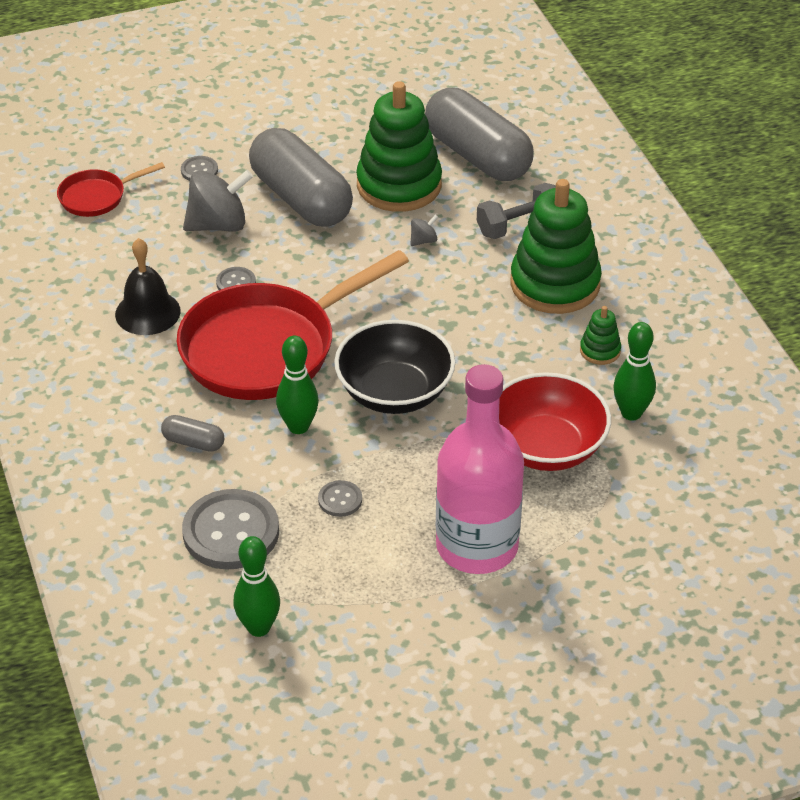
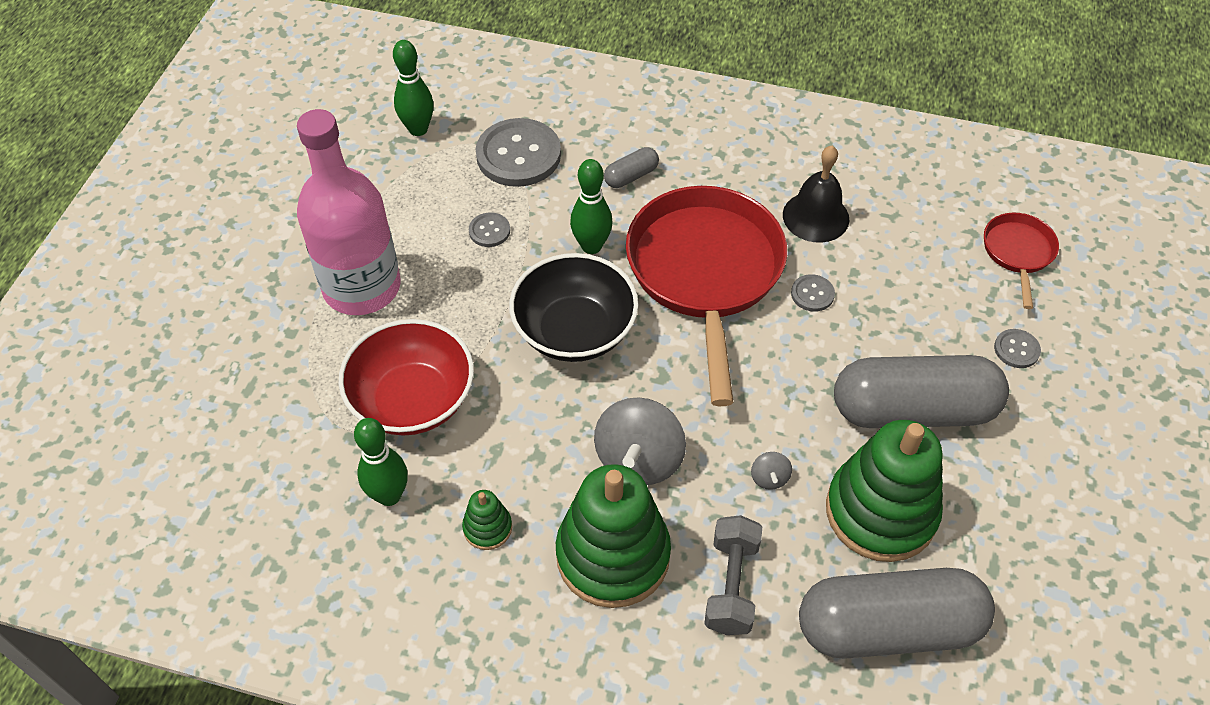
camera: 125 degrees right, 10 degrees up
grey spinning top [183,170,253,232] -> grey spinning top moved to [594,398,686,485]

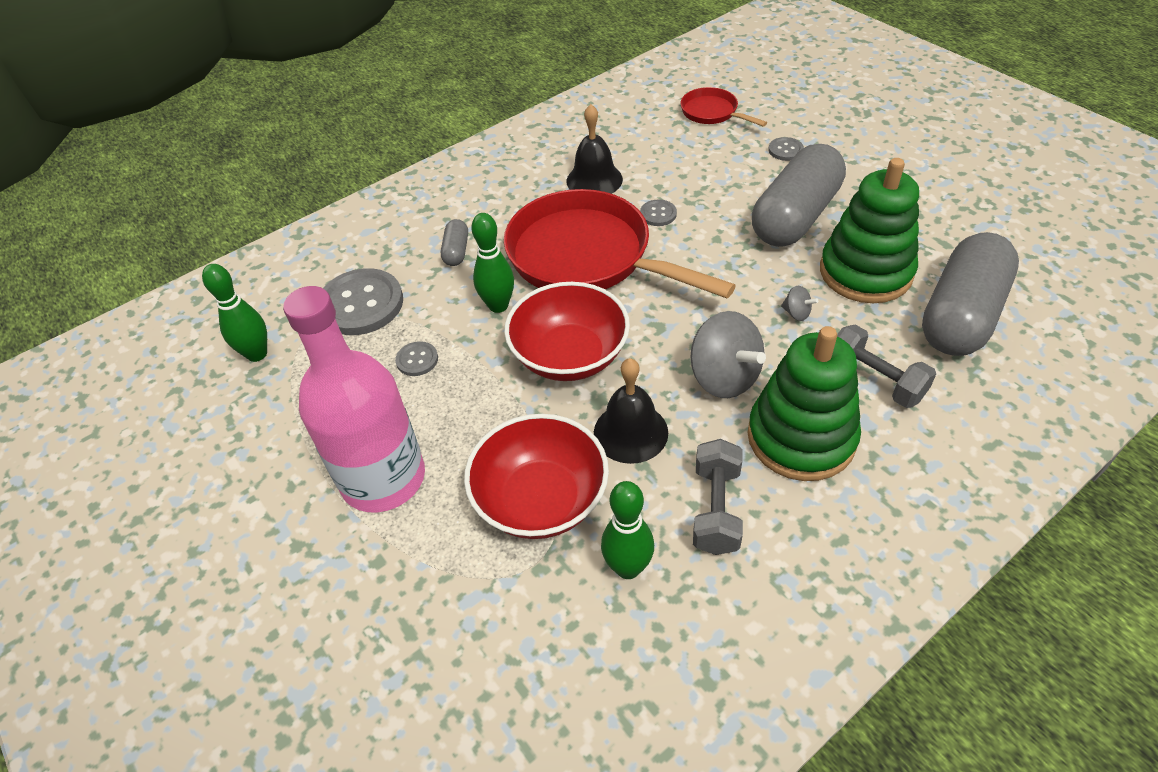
camera: 50 degrees left, 5 degrees down
green stacking toy [462,490,512,550] -> grey dumbbell [693,439,743,555]
black bowl [509,253,639,362] -> red bowl [504,282,630,381]
none -> black bell [594,358,668,464]

